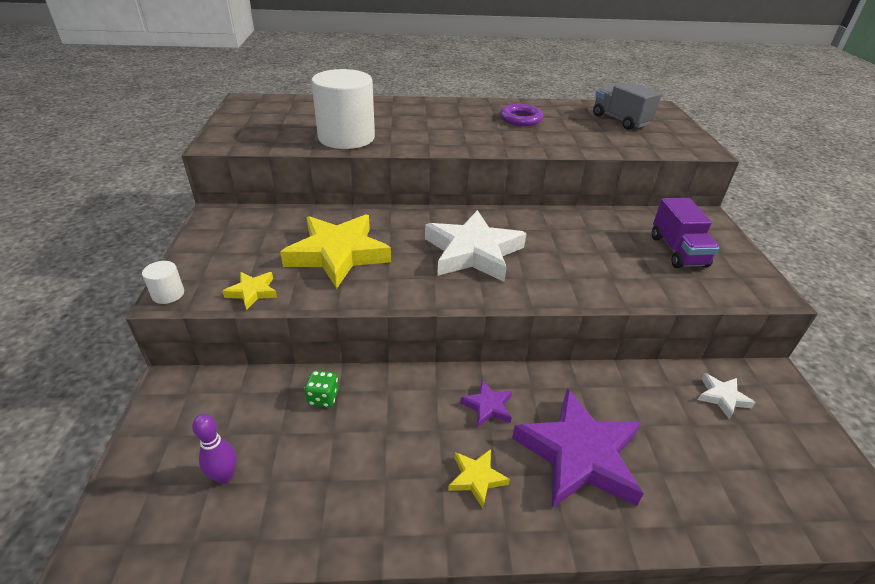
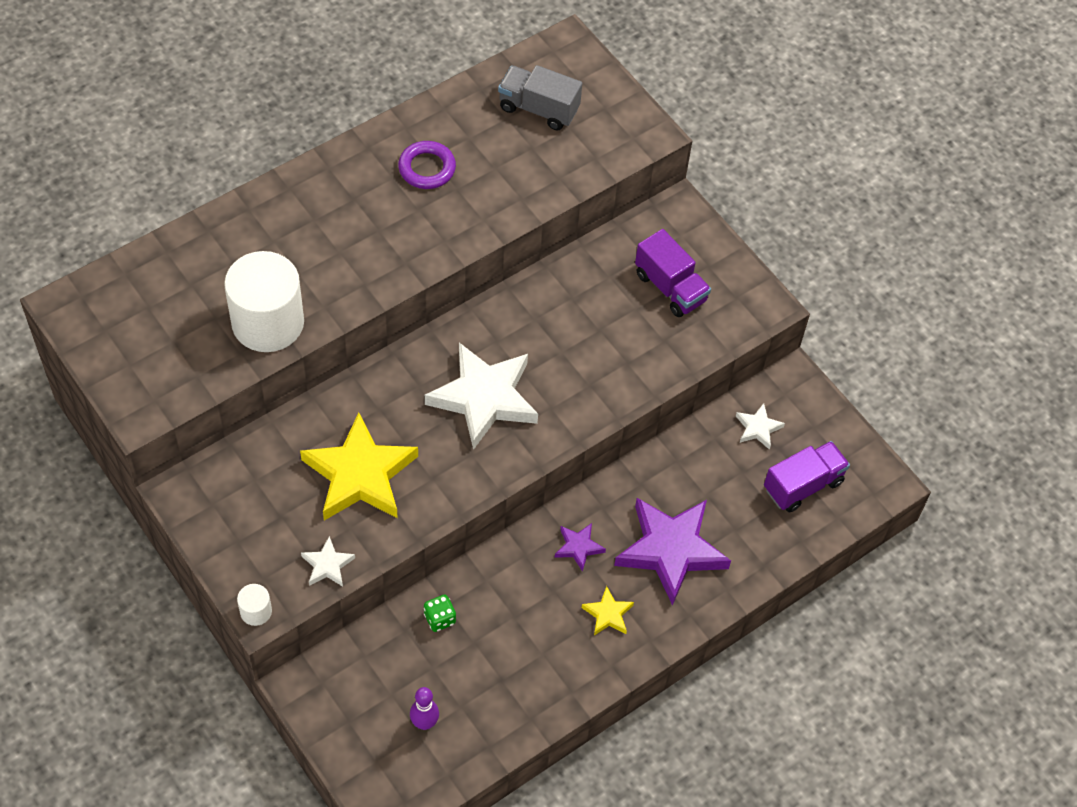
camera: 35 degrees left, 20 degrees up
yellow star [222,272,277,310] -> white star [301,536,355,587]
none -> purple truck [764,441,850,512]

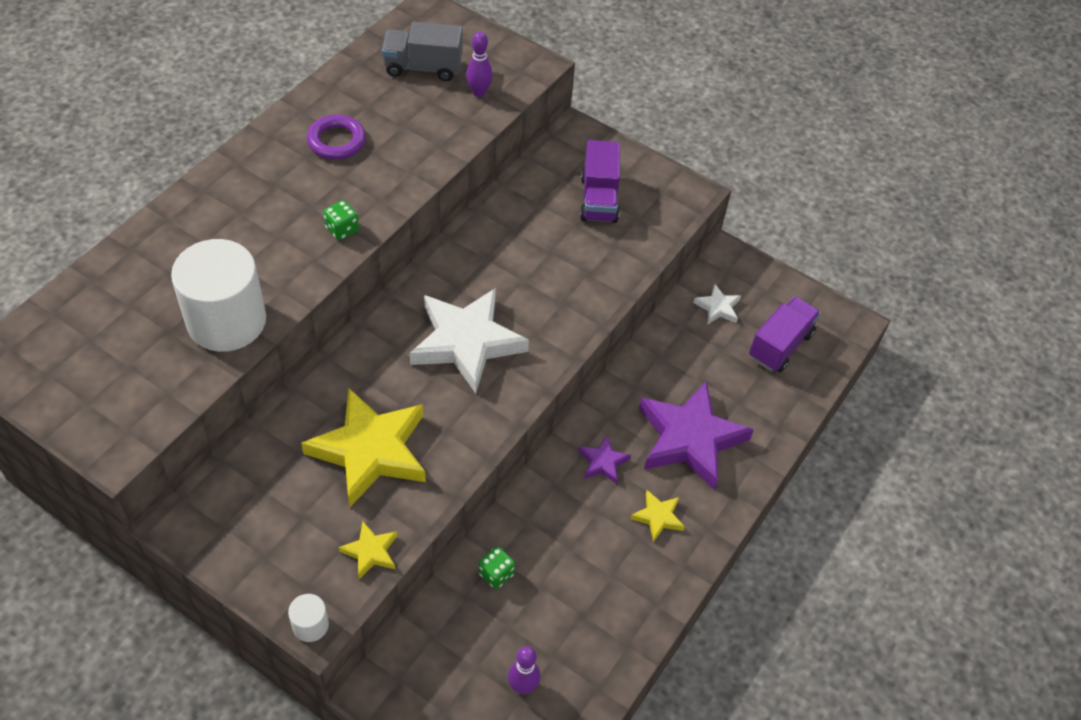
camera: 20 degrees left, 5 degrees down
white star [301,536,355,587] -> yellow star [338,521,397,579]
purple truck [635,229,711,317] -> purple truck turned 60 degrees clockwise [580,140,620,223]
none -> green dice [323,200,359,240]
none -> purple bowling pin [466,32,493,97]

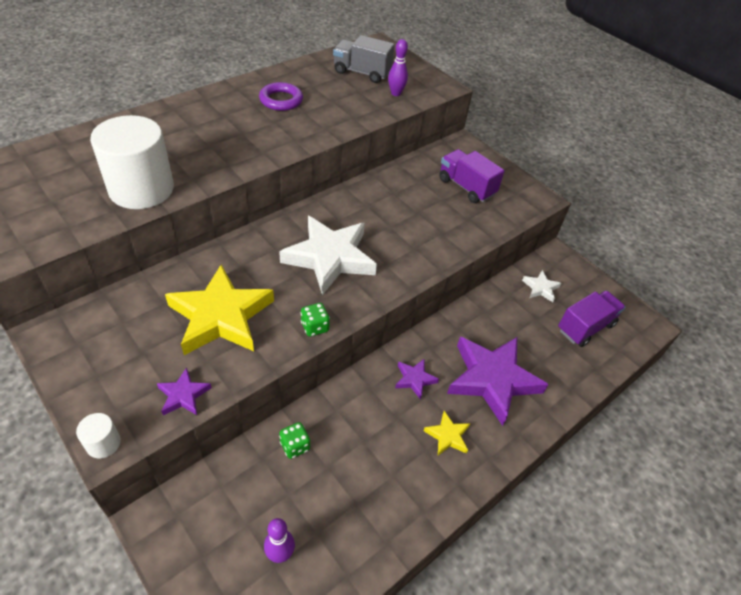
camera: 15 degrees right, 5 degrees down
green dice [323,200,359,240] -> green dice moved to [301,303,330,337]
yellow star [338,521,397,579] -> purple star [157,367,212,415]
purple truck [580,140,620,223] -> purple truck turned 120 degrees clockwise [439,149,505,203]

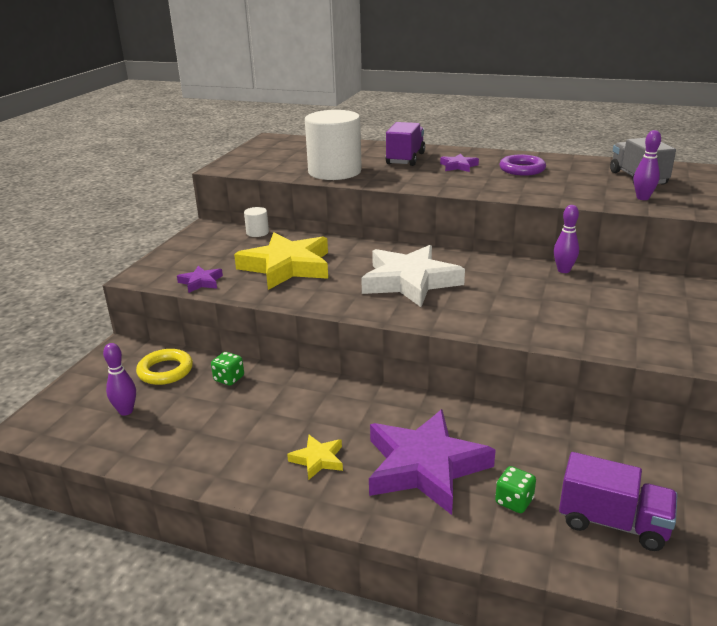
camera: 65 degrees right, 20 degrees down
white cylinder [76,413,121,459] -> white cylinder moved to [244,207,269,237]
green dice [301,303,330,337] -> green dice moved to [495,466,536,513]
purple star [395,359,439,400] -> purple star moved to [440,153,479,172]
purple truck [439,149,505,203] -> purple truck moved to [386,122,425,166]
white star [522,270,561,302] -> none
none -> yellow ring [136,349,193,385]
none -> purple bowling pin [554,205,579,273]

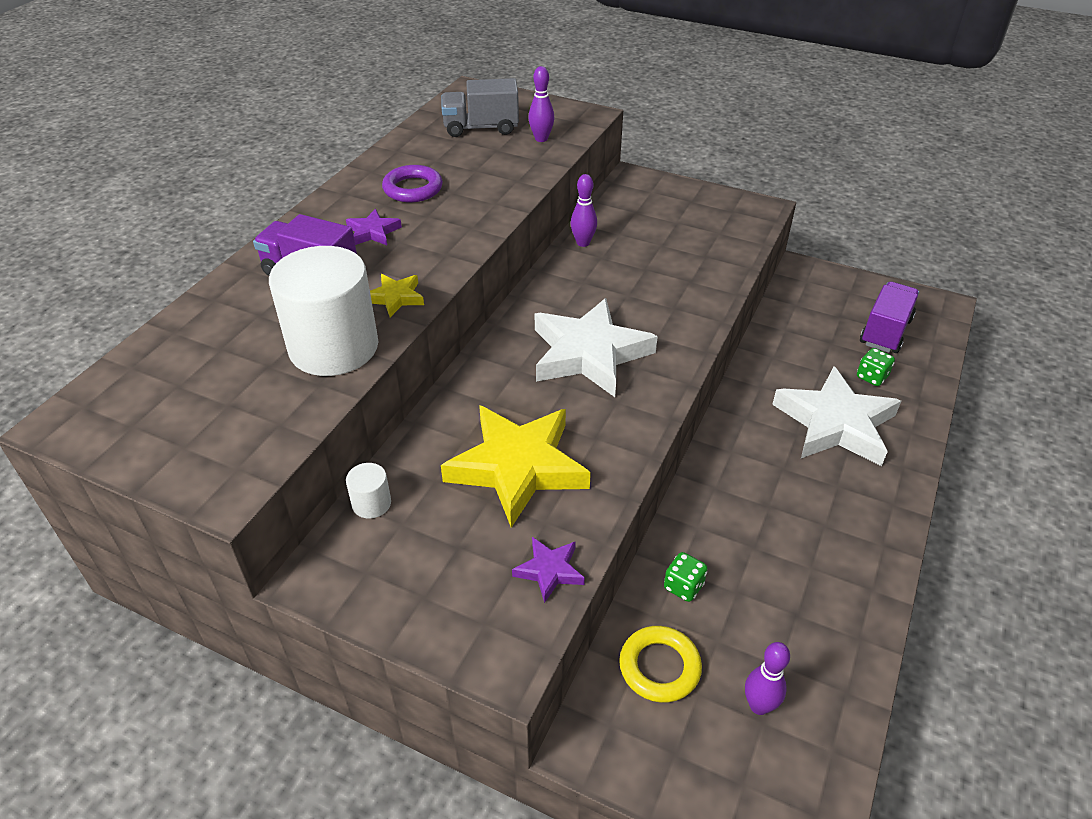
camera: 85 degrees left, 15 degrees up
yellow star [287,435,343,480] -> yellow star moved to [370,274,424,317]
purple star [369,409,496,515] -> white star [772,366,901,466]

